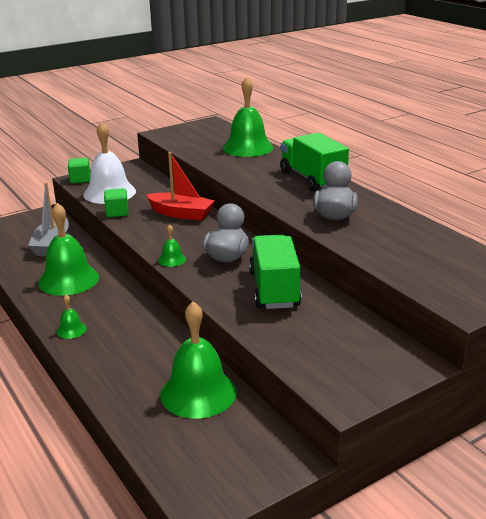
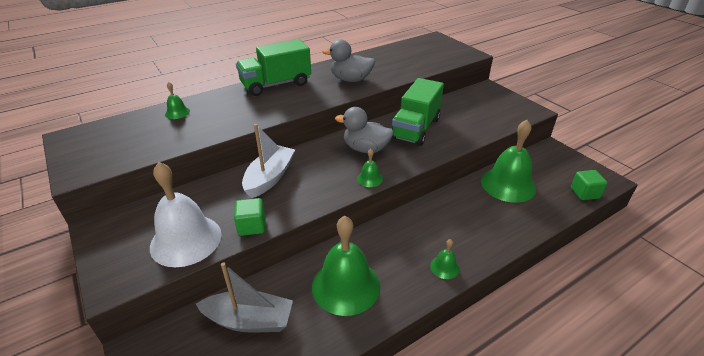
camera: 90 degrees left, 10 degrees up
green cube [68,158,90,183] -> green cube moved to [571,170,607,200]
red boat [146,152,214,221] -> white boat [242,124,295,198]
green bell [223,77,273,157] -> green bell [165,82,190,119], size x0.44
green truck [249,235,302,309] -> green truck turned 60 degrees counterclockwise [392,78,444,146]

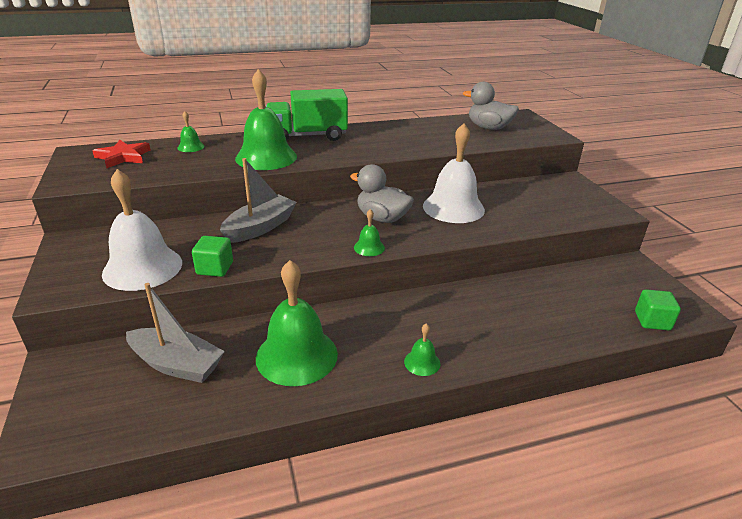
camera: 15 degrees right, 5 degrees down
white boat [242,124,295,198] -> grey boat [220,158,297,243]
grey duck [322,39,375,82] -> grey duck moved to [463,82,519,130]
green truck [392,78,444,146] -> white bell [423,123,485,223]
green bell [481,120,536,203] -> green bell moved to [235,69,297,170]
none -> red star [92,140,151,168]

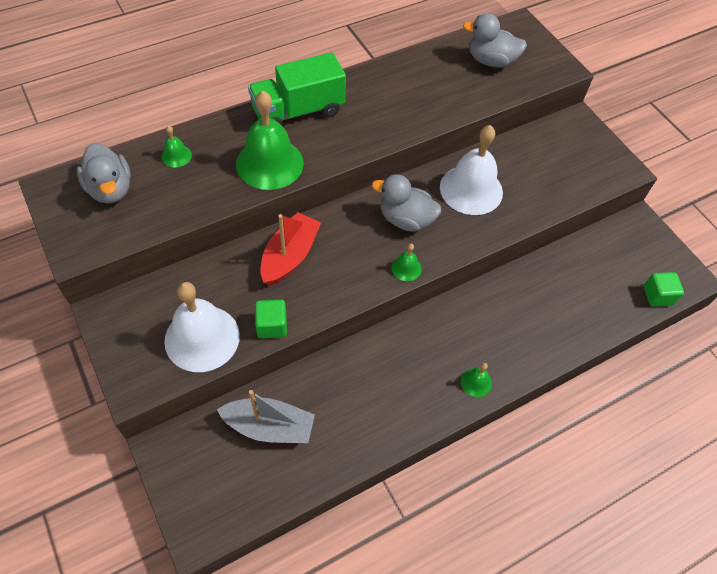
camera: 15 degrees left, 25 degrees up
red star [92,140,151,168] -> grey duck [77,143,131,203]
grey boat [220,158,297,243] -> red boat [260,212,321,286]
green bell [256,260,338,386] -> none

